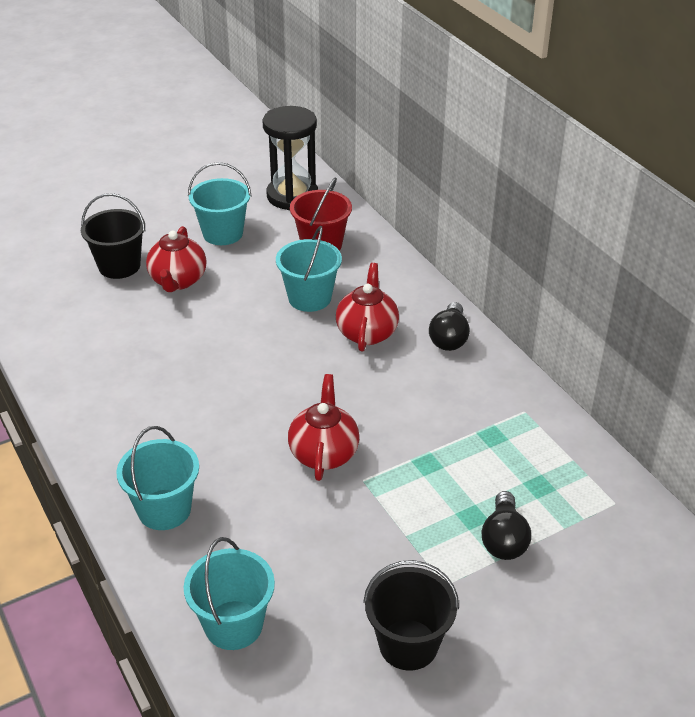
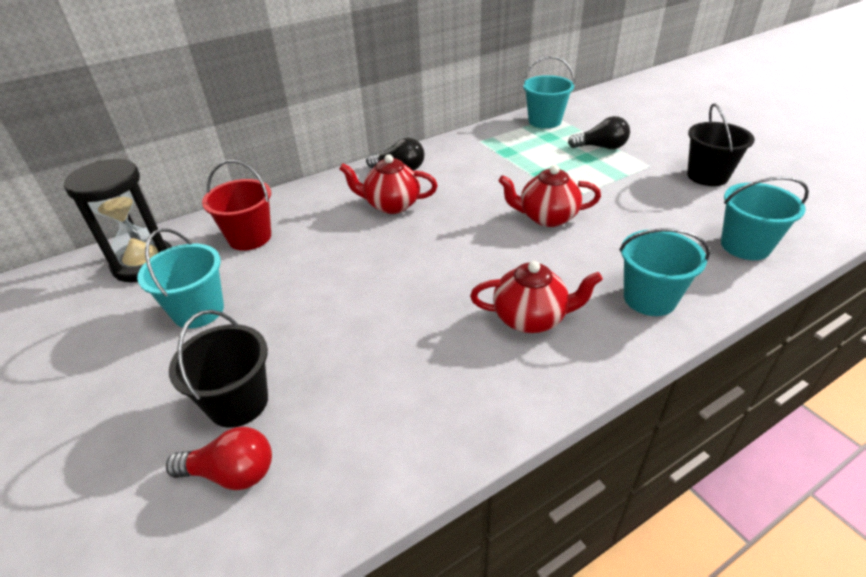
camera: 90 degrees left, 0 degrees up
red teapot [146,226,207,292] -> red teapot moved to [470,261,603,333]
turquoise bucket [276,226,342,312] -> turquoise bucket moved to [522,56,575,129]
none -> red light bulb [166,427,272,490]

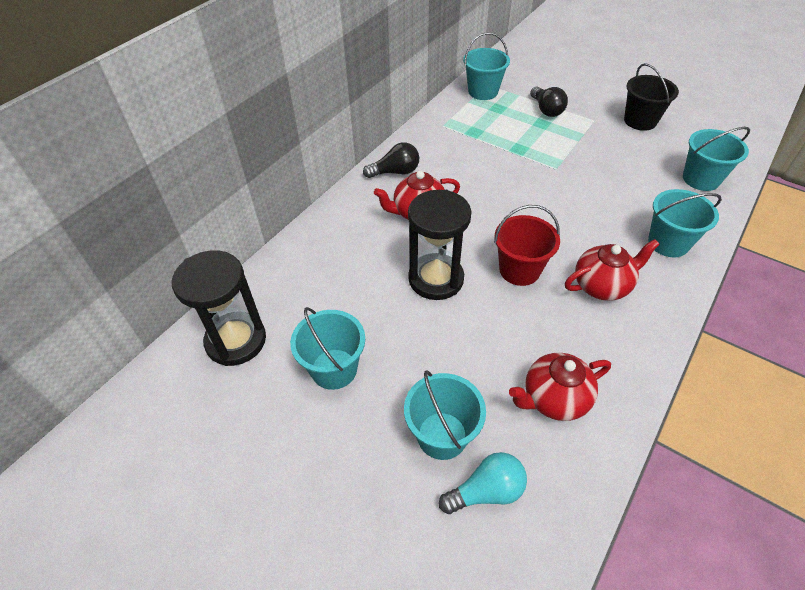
camera: 25 degrees left, 10 degrees up
red light bulb [166,427,272,490] -> turquoise light bulb [439,452,527,514]
black bucket [169,310,268,428] -> turquoise bucket [404,370,486,460]
red bucket [202,160,271,251] -> red bucket moved to [494,205,560,286]
red teapot [498,165,601,227] -> red teapot moved to [509,353,611,421]
black light bulb [568,116,630,149] -> black light bulb turned 90 degrees clockwise [530,87,568,117]
none -> black hourglass [408,190,472,300]

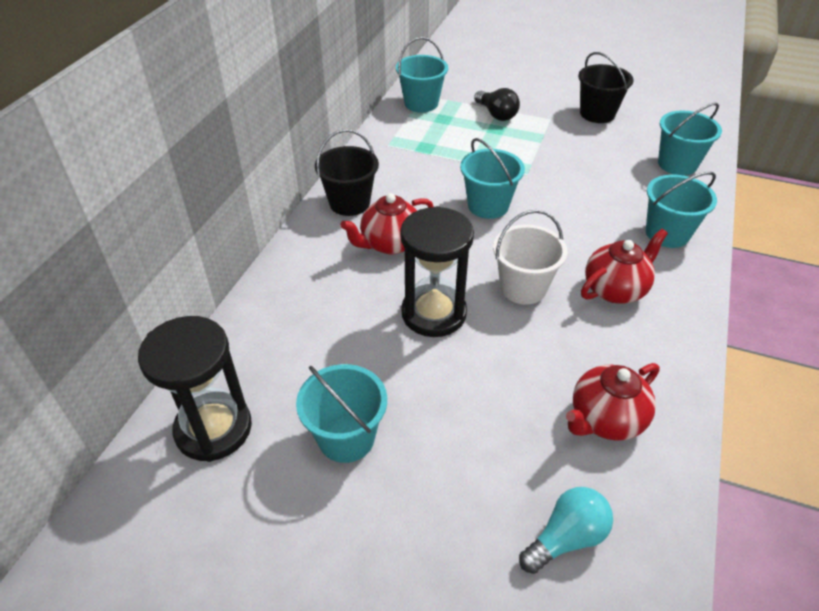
camera: 15 degrees left, 5 degrees down
black light bulb [363,142,419,178] -> black bucket [315,129,379,216]
turquoise bucket [404,370,486,460] -> turquoise bucket moved to [460,138,525,219]
red bucket [494,205,560,286] -> white bucket [493,210,568,305]

